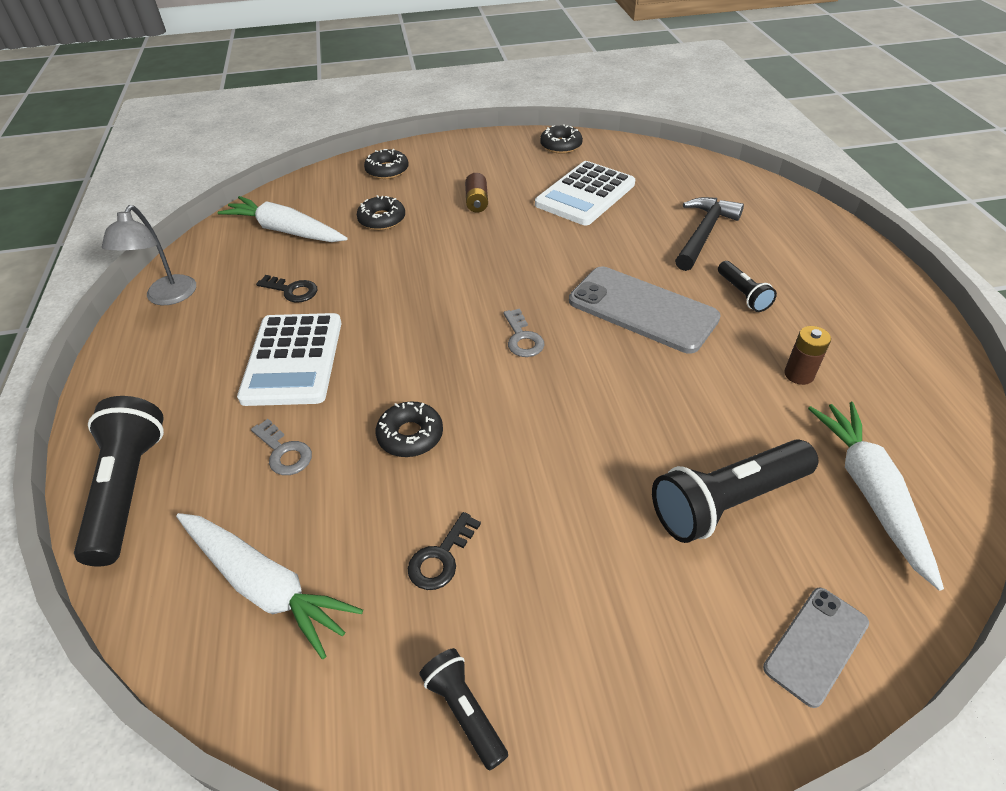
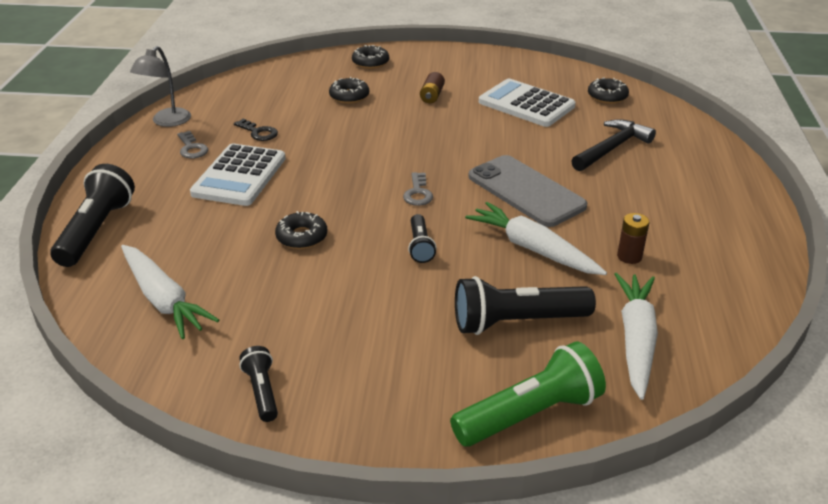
camera: 15 degrees right, 10 degrees down
white carrot [217,196,347,242] -> white carrot moved to [465,202,607,275]
grey key [251,419,312,475] -> grey key moved to [177,131,208,159]
black key [408,512,481,590] -> none
white calculator [535,161,635,226] -> white calculator turned 75 degrees clockwise [479,79,576,127]
black donut [540,124,583,154] -> black donut moved to [588,78,629,104]
black flashlight [718,261,777,312] -> black flashlight moved to [408,214,436,263]
grey phone [763,588,869,708] -> green flashlight [450,341,606,447]

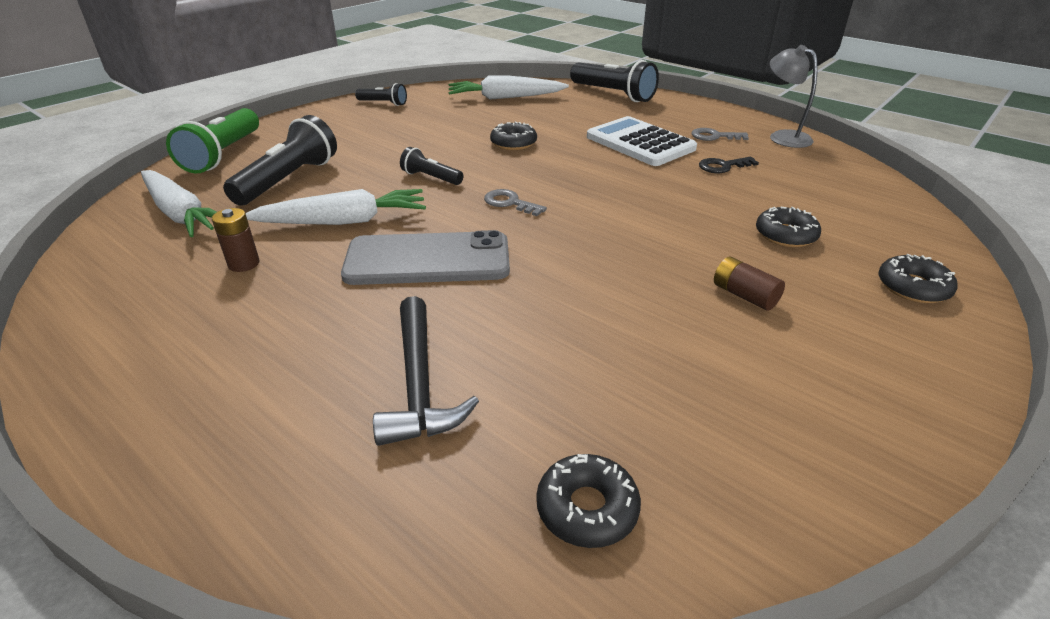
camera: 125 degrees right, 0 degrees up
white calculator [479,79,576,127] -> none

